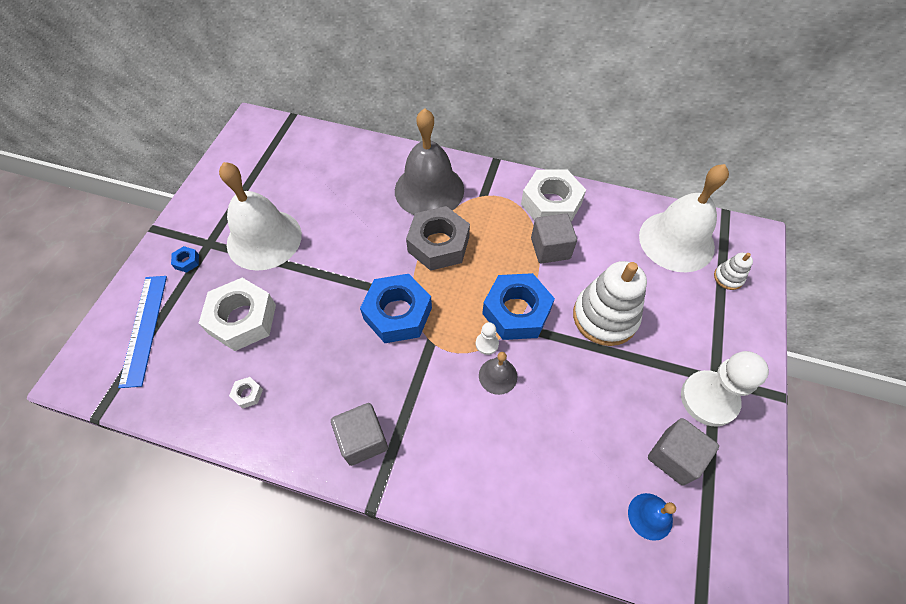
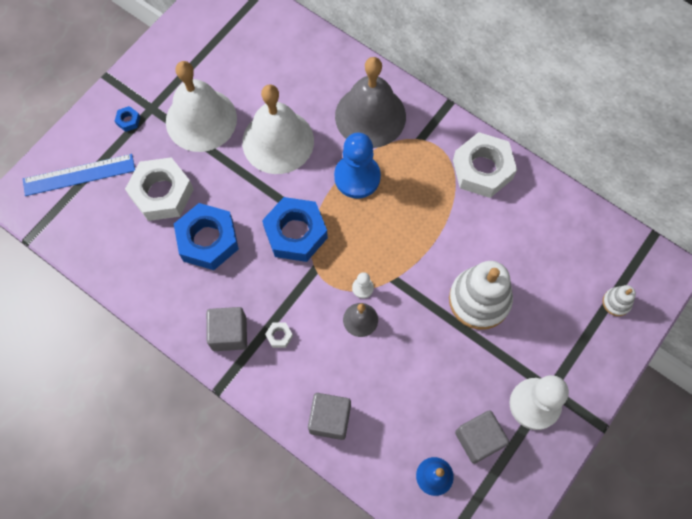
camera: 20 degrees right, 10 degrees up
blue ruler [118,276,167,388] -> blue ruler turned 60 degrees clockwise [23,154,135,196]
white nut [229,377,263,409] -> white nut moved to [265,323,293,348]
grey nut [406,206,470,271] -> blue pawn [334,133,381,199]
blue nut [482,273,555,340] -> blue nut moved to [174,203,239,270]
grey cube [531,213,577,263] -> grey cube moved to [308,393,351,440]
white bell [639,164,729,272] -> white bell moved to [242,84,314,174]

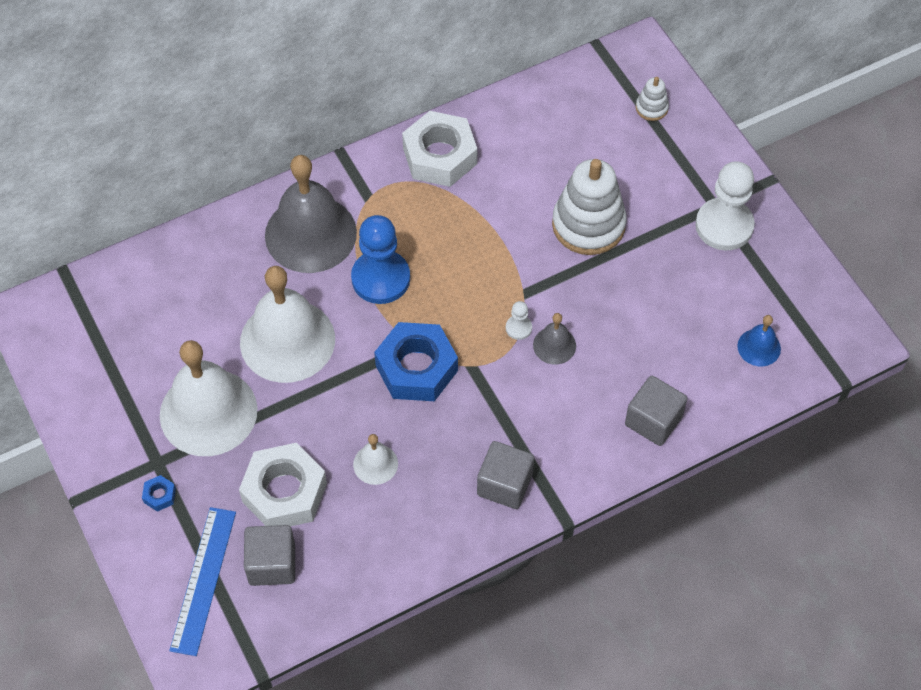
camera: 65 degrees left, 10 degrees down
blue nut [174,203,239,270] -> white bell [353,434,398,485]
white nut [265,323,293,348] -> none
grey cube [455,410,509,464] -> grey cube moved to [244,525,295,586]

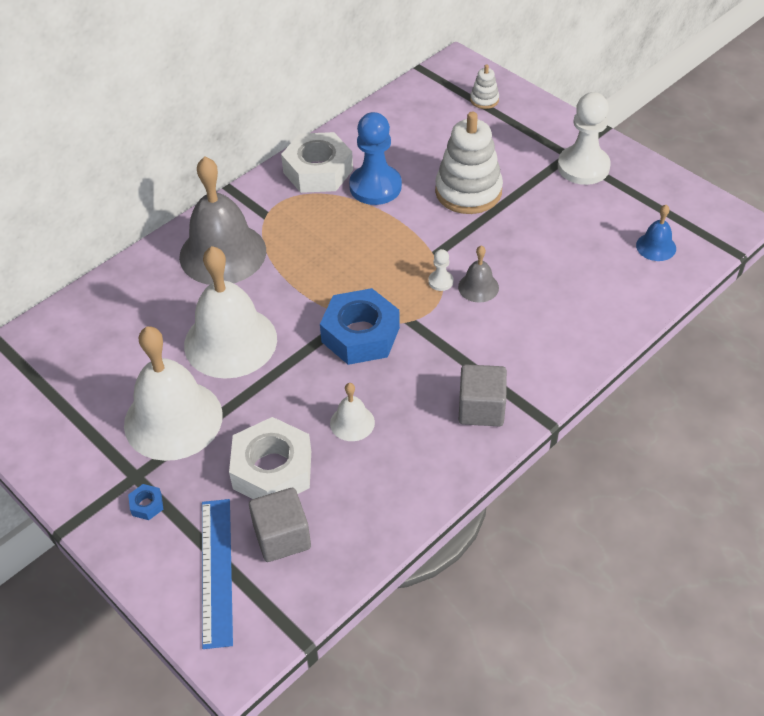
camera: 15 degrees left, 10 degrees down
blue pawn [351,215,410,304] -> blue pawn moved to [349,112,402,205]
grey cube [625,376,687,446] -> none

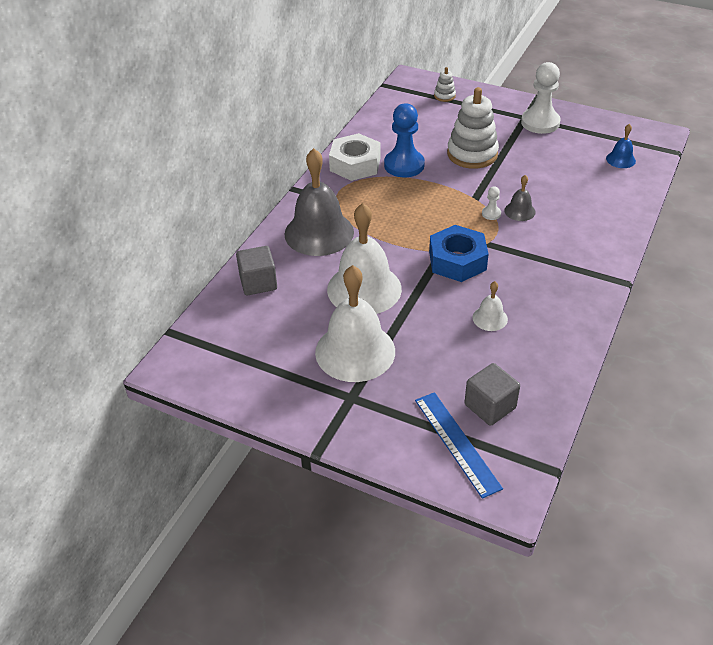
camera: 20 degrees left, 5 degrees down
blue nut [128,484,164,520] -> none
white nut [229,417,311,499] -> none
grey cube [459,364,507,426] -> grey cube moved to [236,246,277,295]

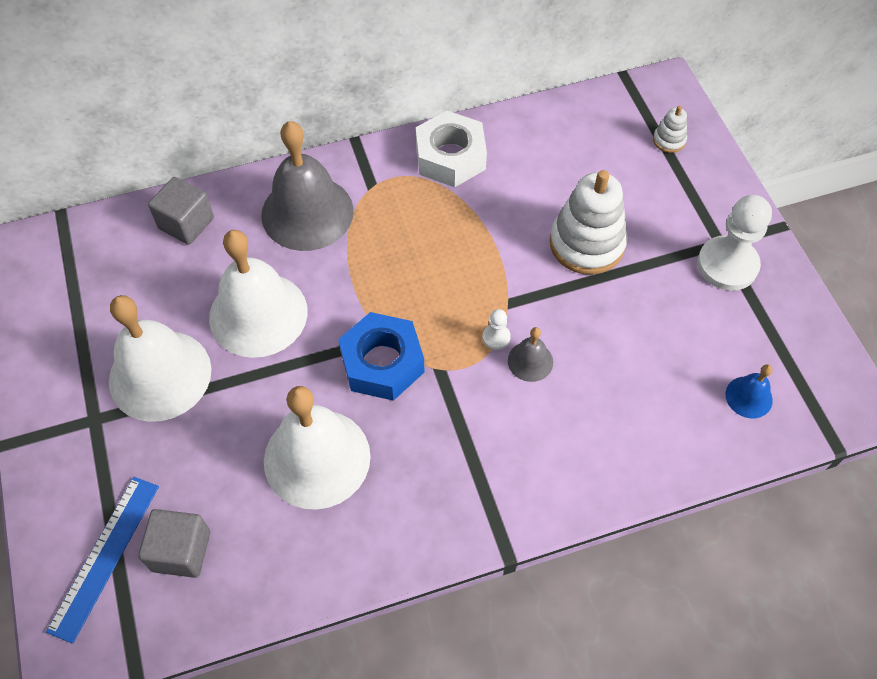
camera: 45 degrees right, 15 degrees up
blue pawn [384,103,425,177] -> none
white bell [473,281,508,331] -> white bell [264,386,371,510], size x2.21

